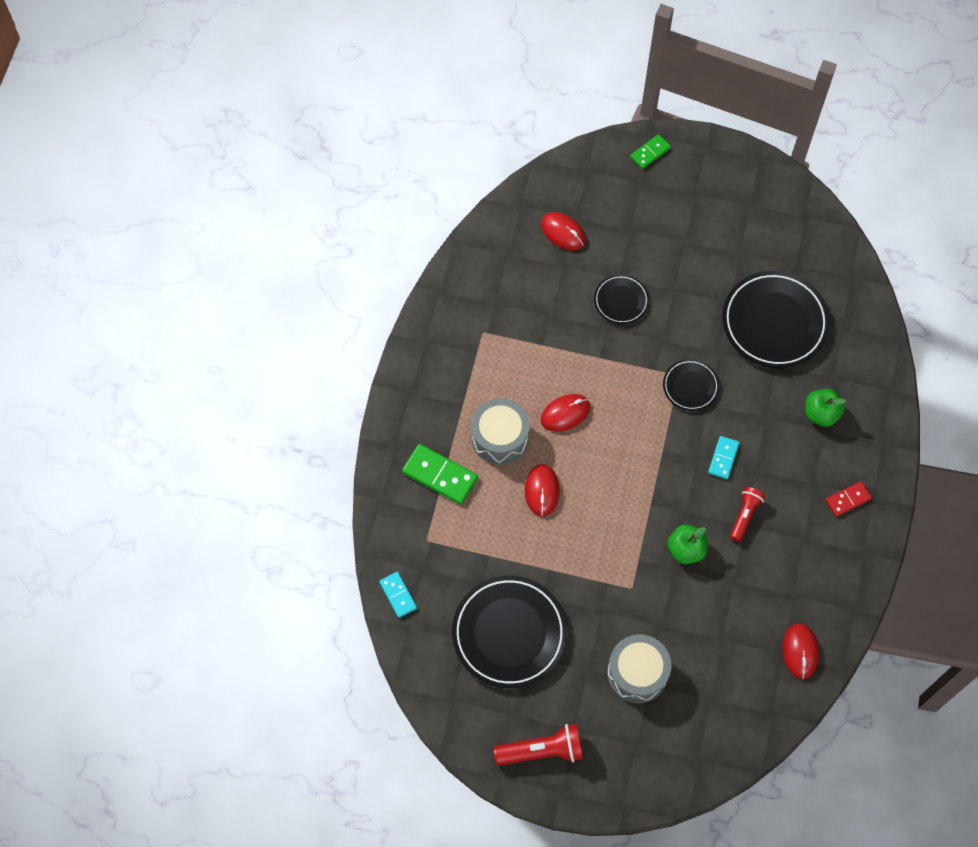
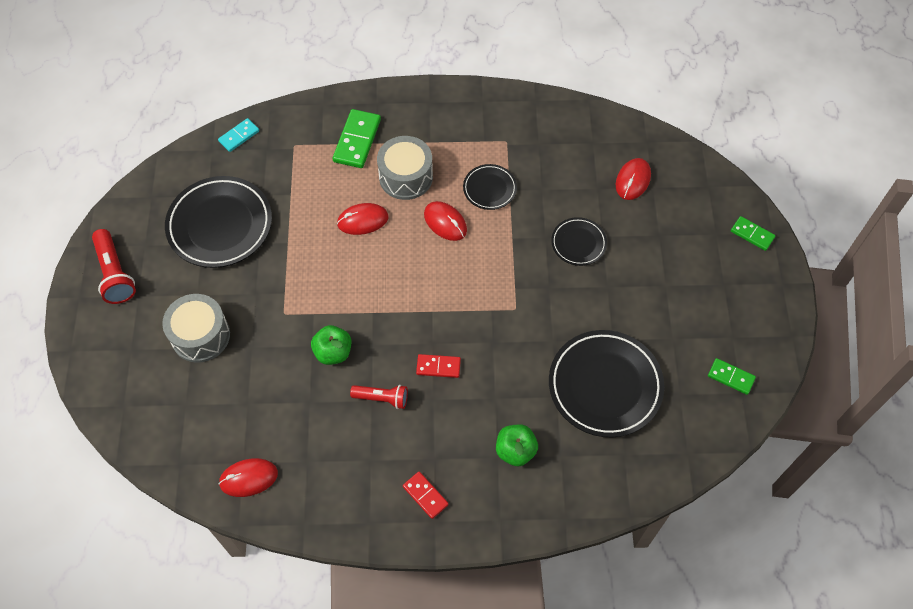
camera: 75 degrees right, 5 degrees down
black plate [663,359,719,411] -> black plate moved to [463,164,517,210]
turquoise domino [708,436,739,479] -> red domino [416,354,461,378]
none -> green domino [708,358,756,395]

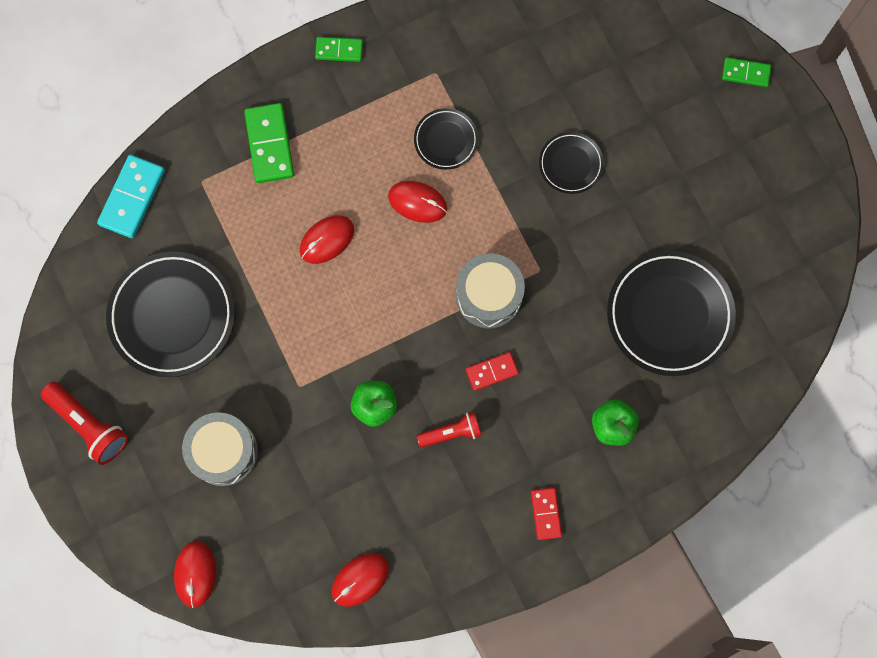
camera: 25 degrees left, 15 degrees up
turquoise domino [218,118,259,152] -> turquoise domino [97,155,165,238], size x1.66
grey drum [377,136,433,200] -> grey drum moved to [456,253,525,329]
red domino [403,472,449,519] -> red domino turned 60 degrees clockwise [531,487,562,540]
red mouse [616,158,651,200] -> red mouse moved to [174,541,216,608]
green domino [708,358,756,395] -> green domino moved to [315,37,363,62]

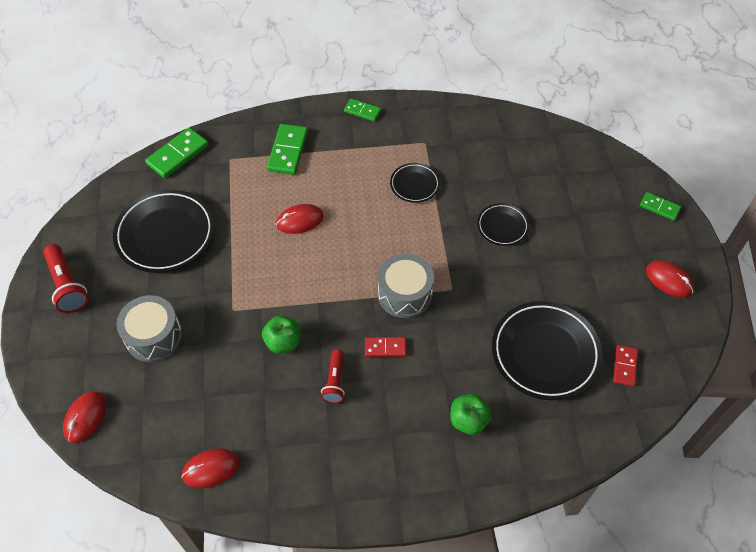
camera: 20 degrees right, 20 degrees down
turquoise domino [97,155,165,238] -> green domino [145,128,208,178]
red mouse [388,181,447,223] -> red mouse moved to [646,260,694,297]
red flashlight [417,412,481,448] -> red flashlight turned 90 degrees clockwise [321,349,345,403]
red domino [531,487,562,540] -> red domino moved to [613,345,638,387]

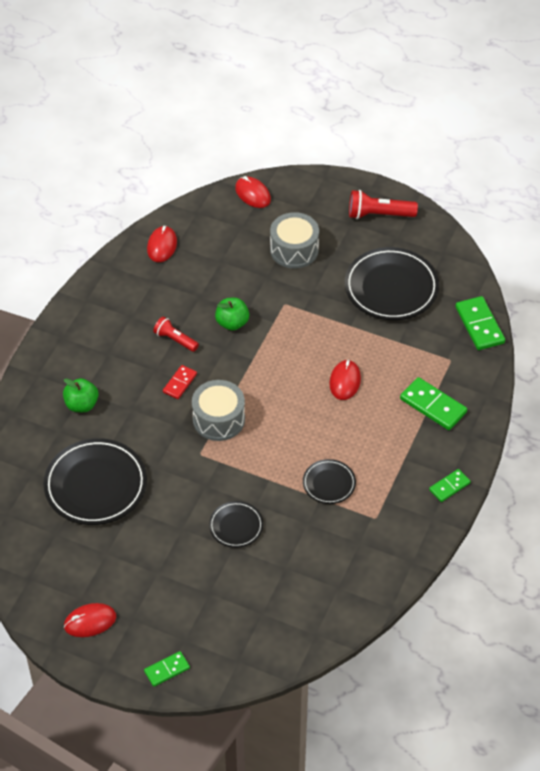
camera: 120 degrees right, 5 degrees down
red domino [613,345,638,387] -> none

